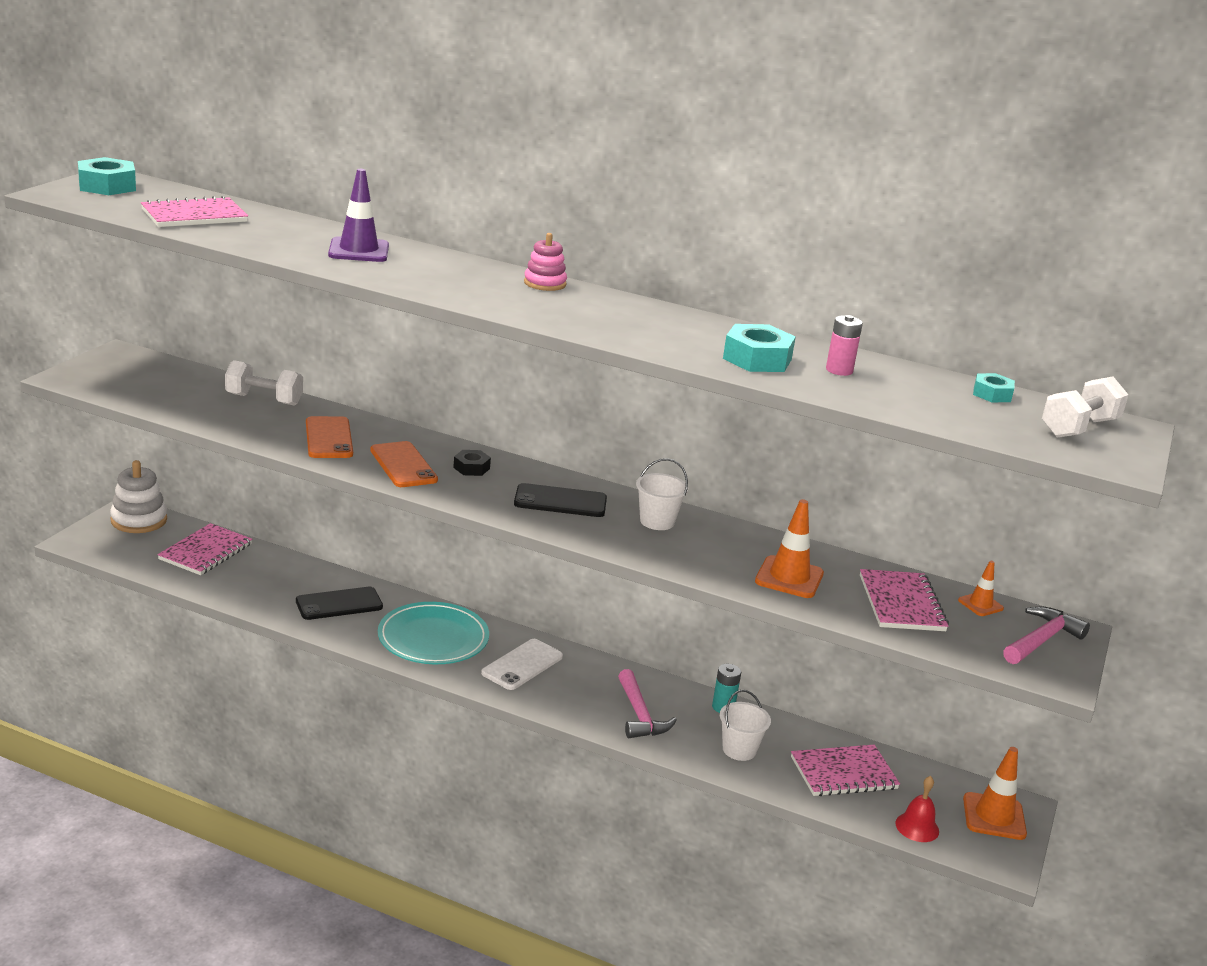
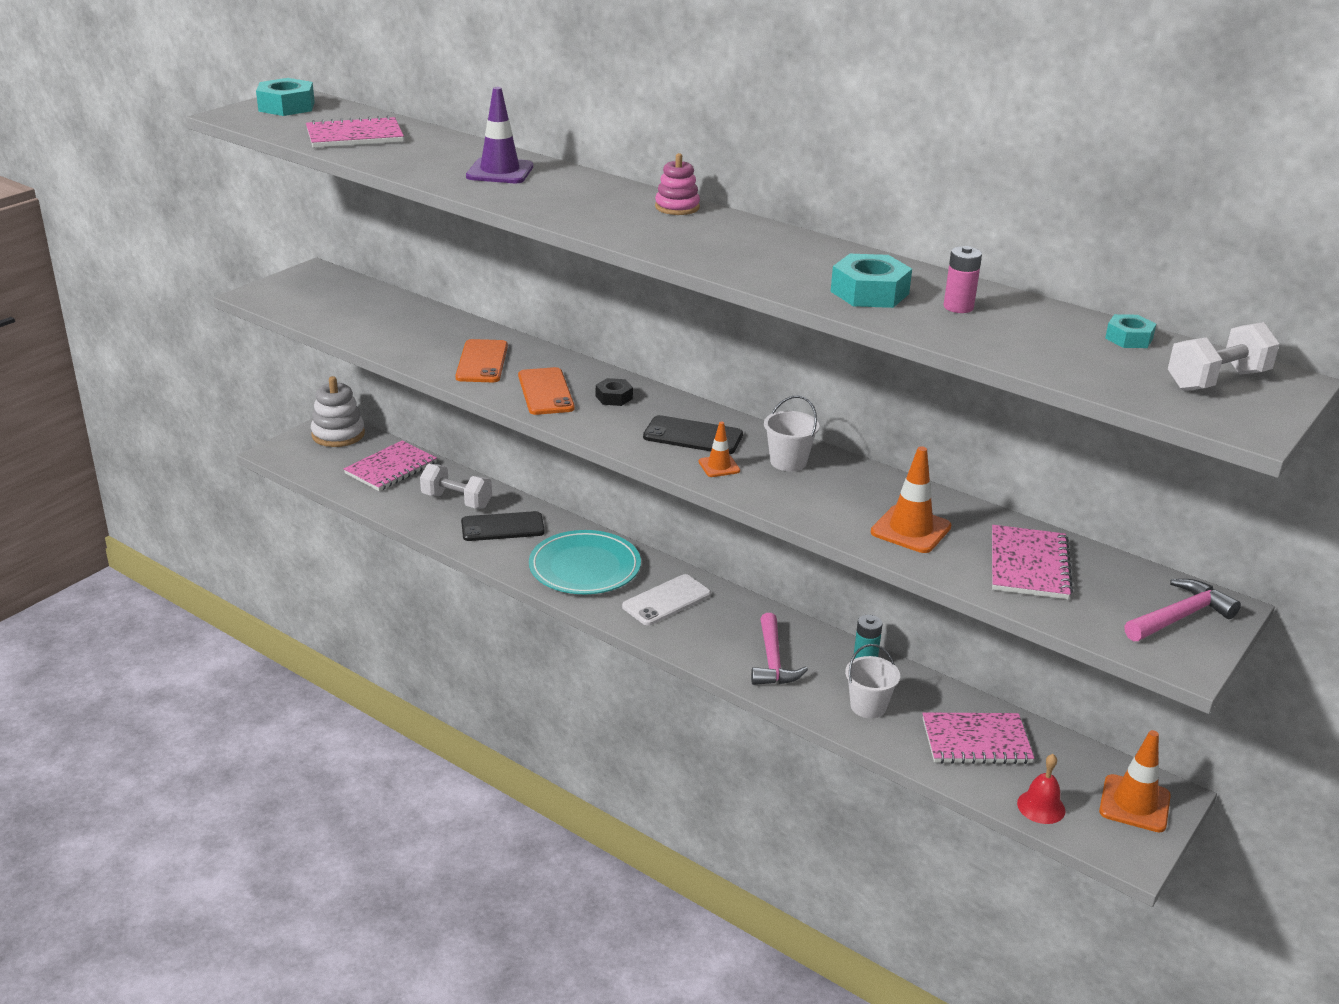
camera: 15 degrees right, 5 degrees up
white dumbbell [225,360,303,406] -> white dumbbell moved to [420,464,492,509]
orange traffic cone [958,561,1004,616] -> orange traffic cone moved to [698,421,740,477]

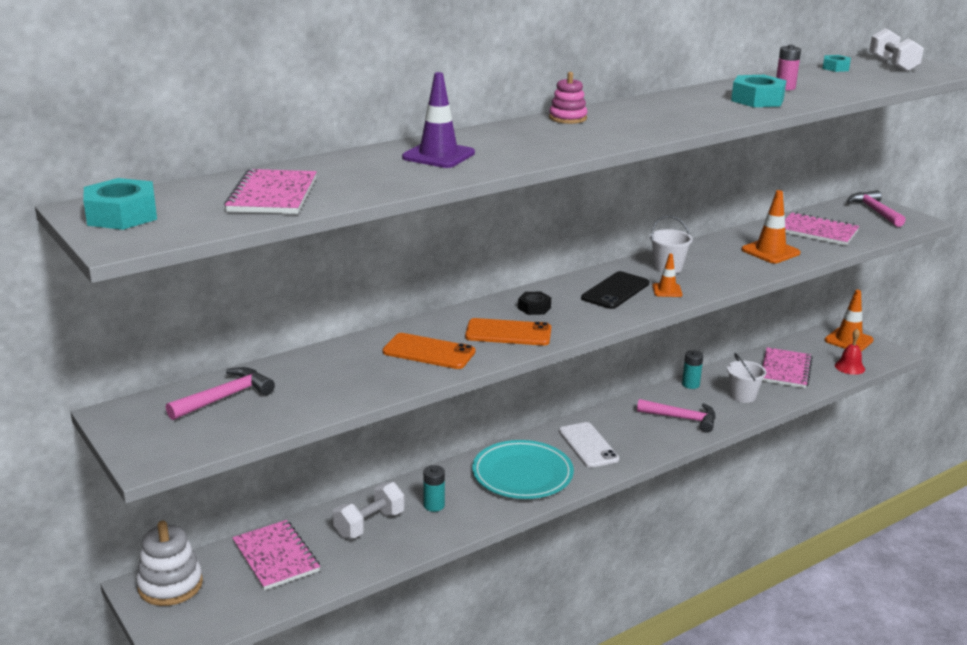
camera: 70 degrees left, 5 degrees down
black phone [461,511,545,541] -> turquoise battery [423,465,445,512]
none -> pink hammer [166,367,275,420]

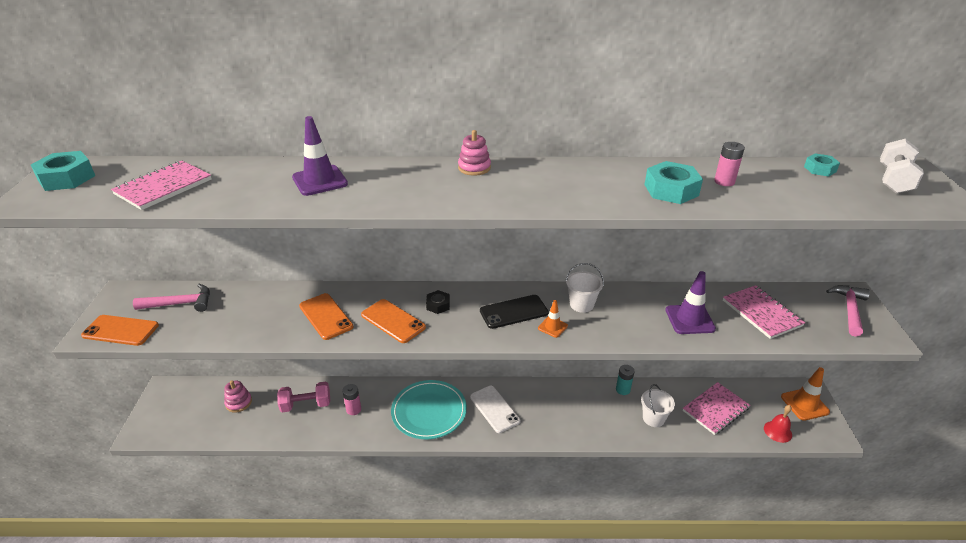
camera: 35 degrees right, 10 degrees up
white stacking toy [136,521,203,606] -> none
pink notebook [232,520,320,590] -> pink stacking toy [224,380,252,413]
white dumbbell [333,482,405,538] -> pink dumbbell [277,382,330,413]
turquoise battery [423,465,445,512] -> pink battery [342,384,361,415]
white phone [559,422,619,468] -> white phone turned 45 degrees counterclockwise [470,386,520,433]
pink hammer [637,399,716,433] -> none
orange traffic cone [741,190,801,263] -> purple traffic cone [665,271,716,334]
none -> orange phone [81,315,159,346]

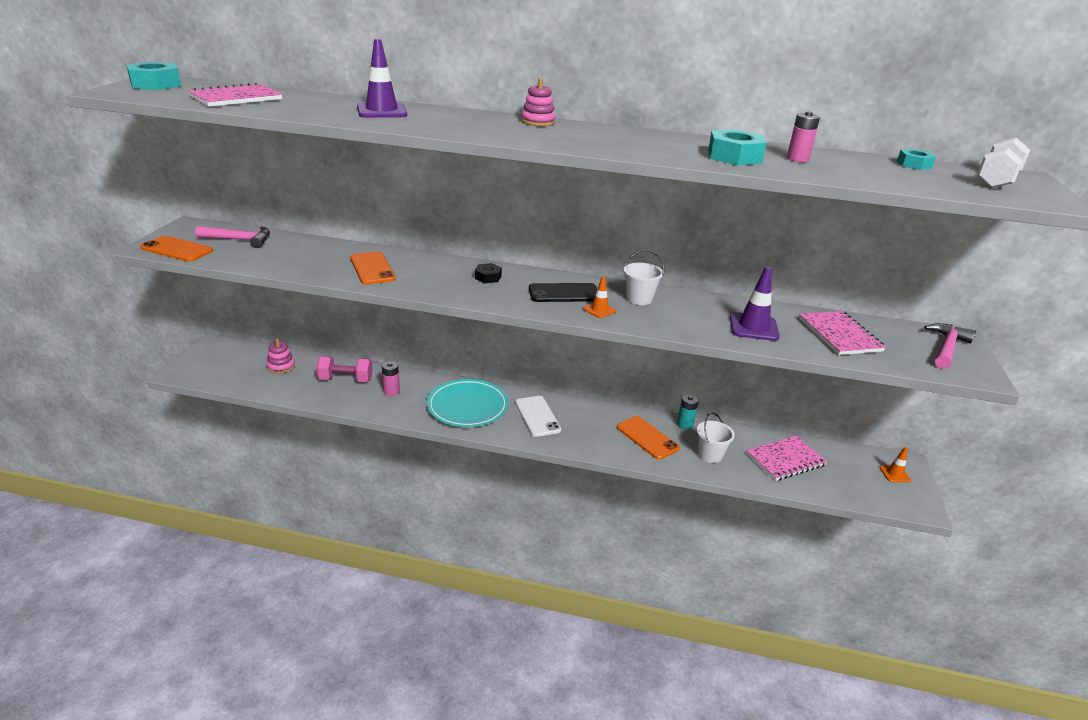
camera: 10 degrees right, 5 degrees down
orange phone [361,299,426,343] -> orange phone moved to [617,416,680,460]
red bell [764,405,792,443] -> none
orange traffic cone [781,367,830,421] -> orange traffic cone [880,447,911,482], size x0.57

